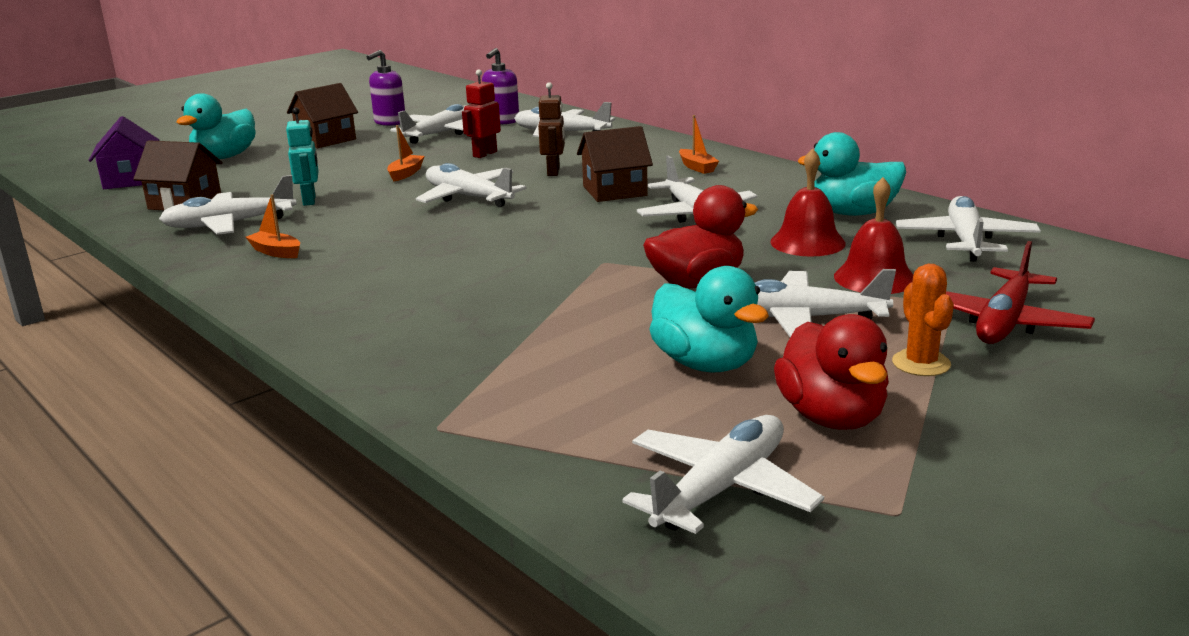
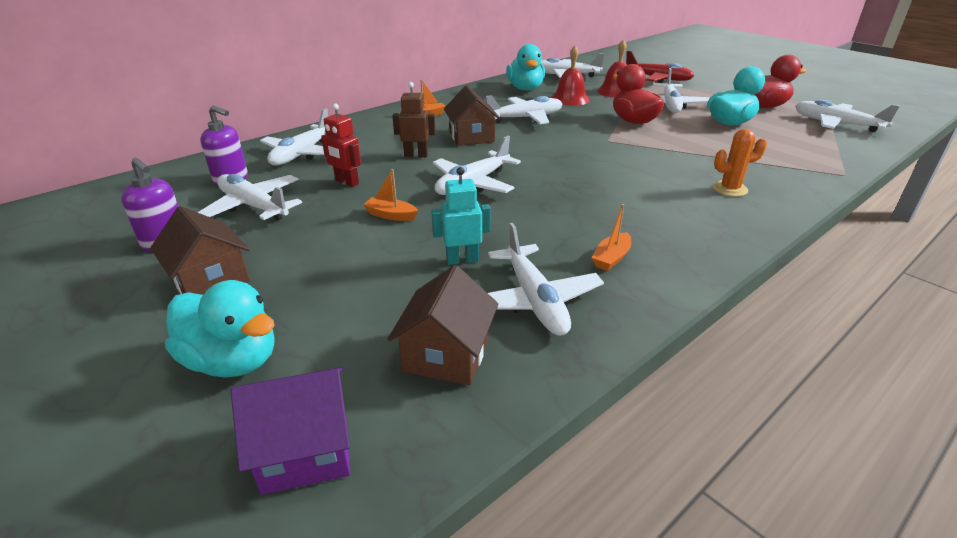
camera: 90 degrees left, 10 degrees up
orange cactus [892,264,954,376] -> orange cactus moved to [713,129,767,197]

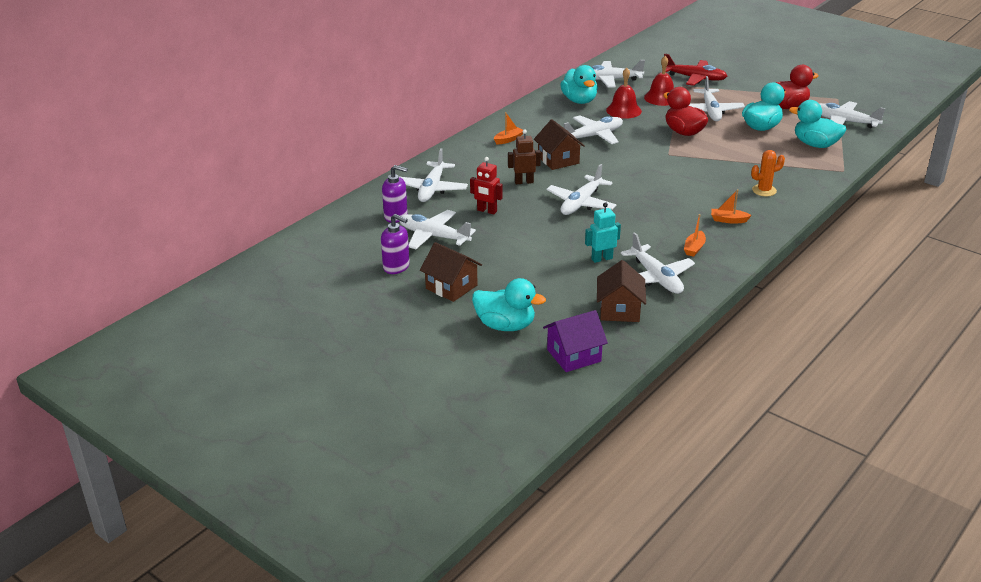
camera: 10 degrees left, 0 degrees up
orange boat [363,169,418,221] -> orange boat moved to [711,189,752,224]
none -> turquoise duck [789,100,846,148]

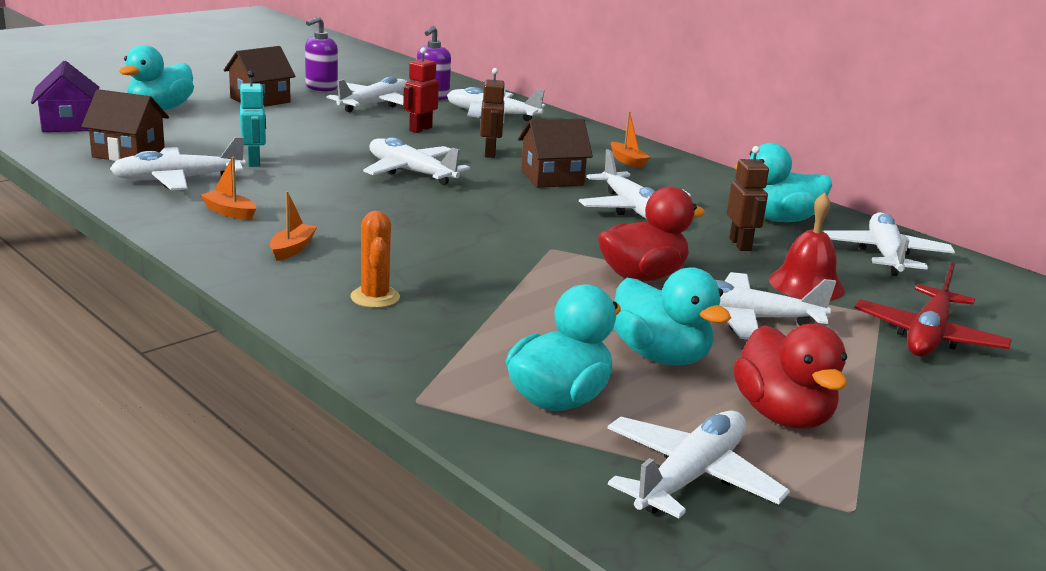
camera: 95 degrees right, 10 degrees down
red bell [606,68,642,119] -> brown robot [727,146,769,251]

